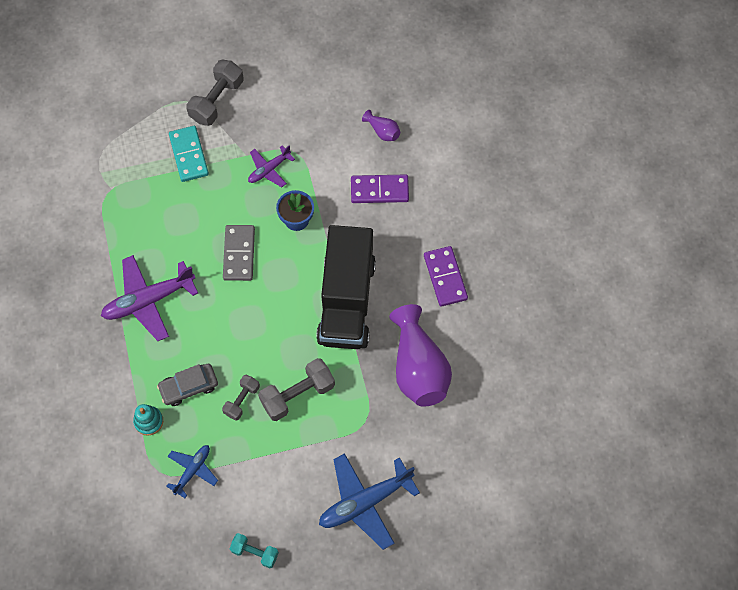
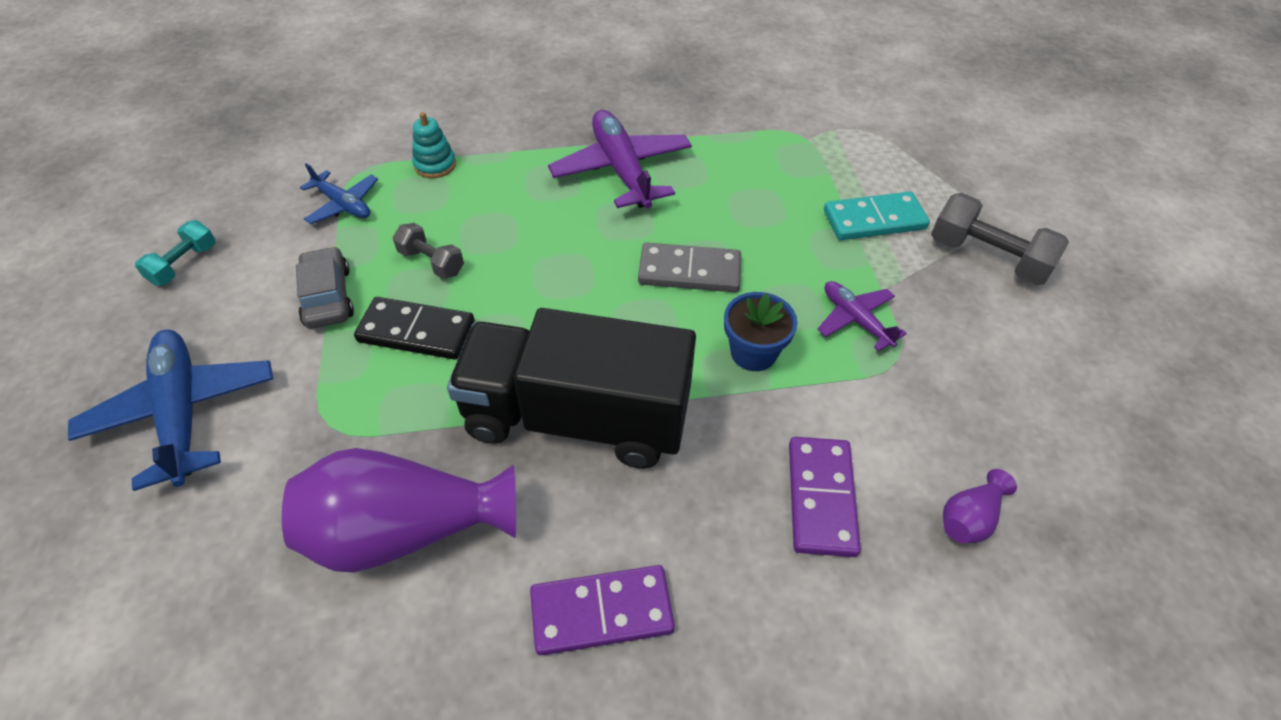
camera: 95 degrees right, 15 degrees down
grey car [157,364,218,406] -> grey car moved to [296,246,354,329]
grey dumbbell [258,358,335,421] -> black domino [354,297,475,360]

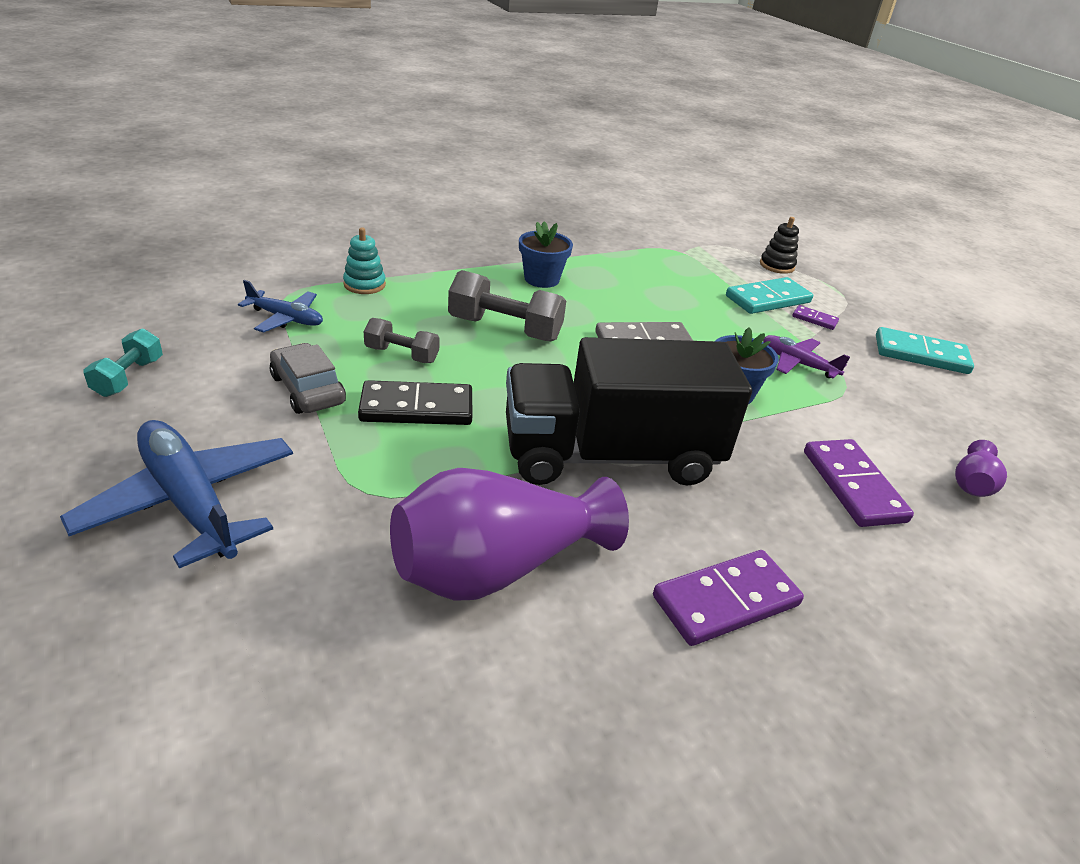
camera: 20 degrees left, 15 degrees down
purple plane [548,110,692,208] -> blue flower pot [519,221,573,288]
grey dumbbell [931,193,1069,285] -> grey dumbbell moved to [448,270,566,342]
none -> black stacking toy [760,217,799,274]
none -> purple domino [792,305,839,330]
none -> turquoise domino [876,327,974,374]

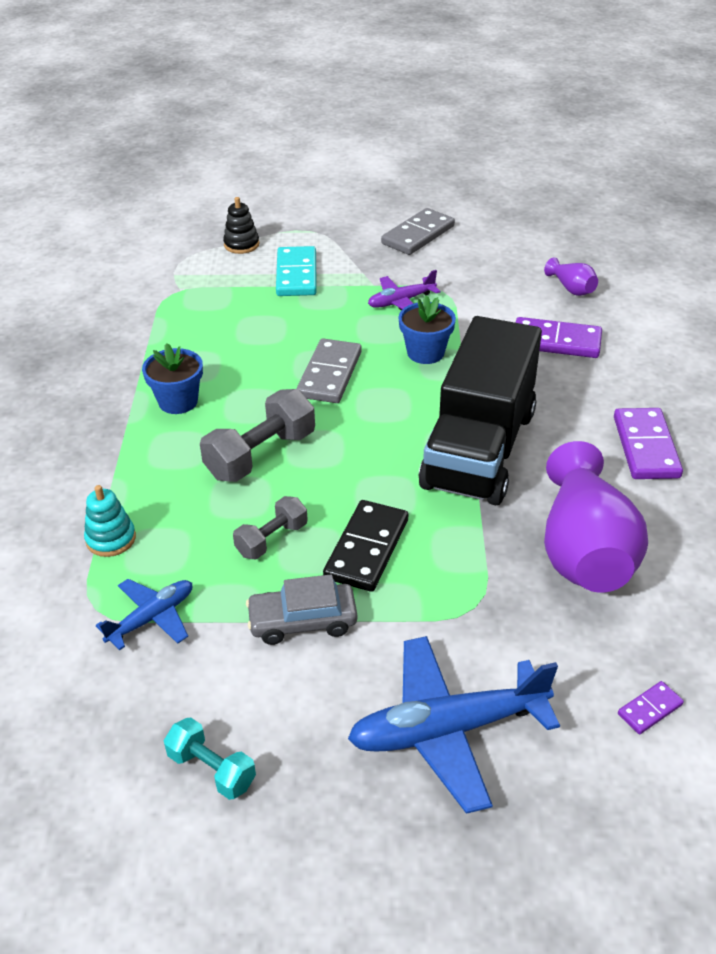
camera: 60 degrees left, 5 degrees up
purple domino [792,305,839,330] -> purple domino moved to [618,681,684,734]
turquoise domino [876,327,974,374] -> grey domino [381,208,455,255]

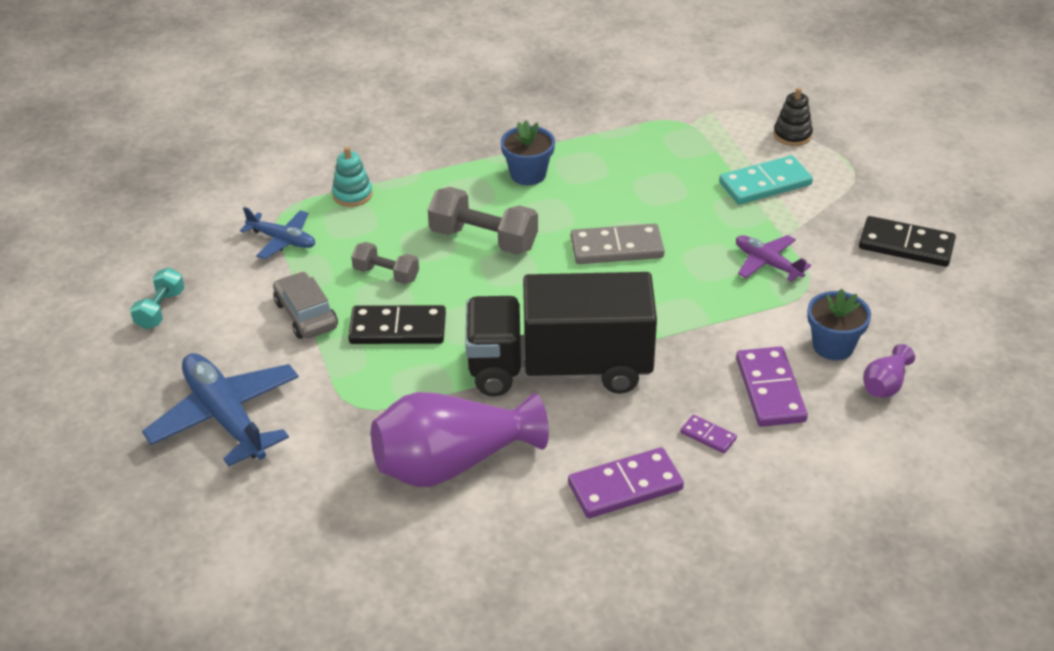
camera: 70 degrees right, 0 degrees up
grey domino [381,208,455,255] -> black domino [859,216,956,267]
blue flower pot [398,295,456,364] -> blue flower pot moved to [807,289,871,360]
purple domino [618,681,684,734] -> purple domino moved to [680,415,737,453]

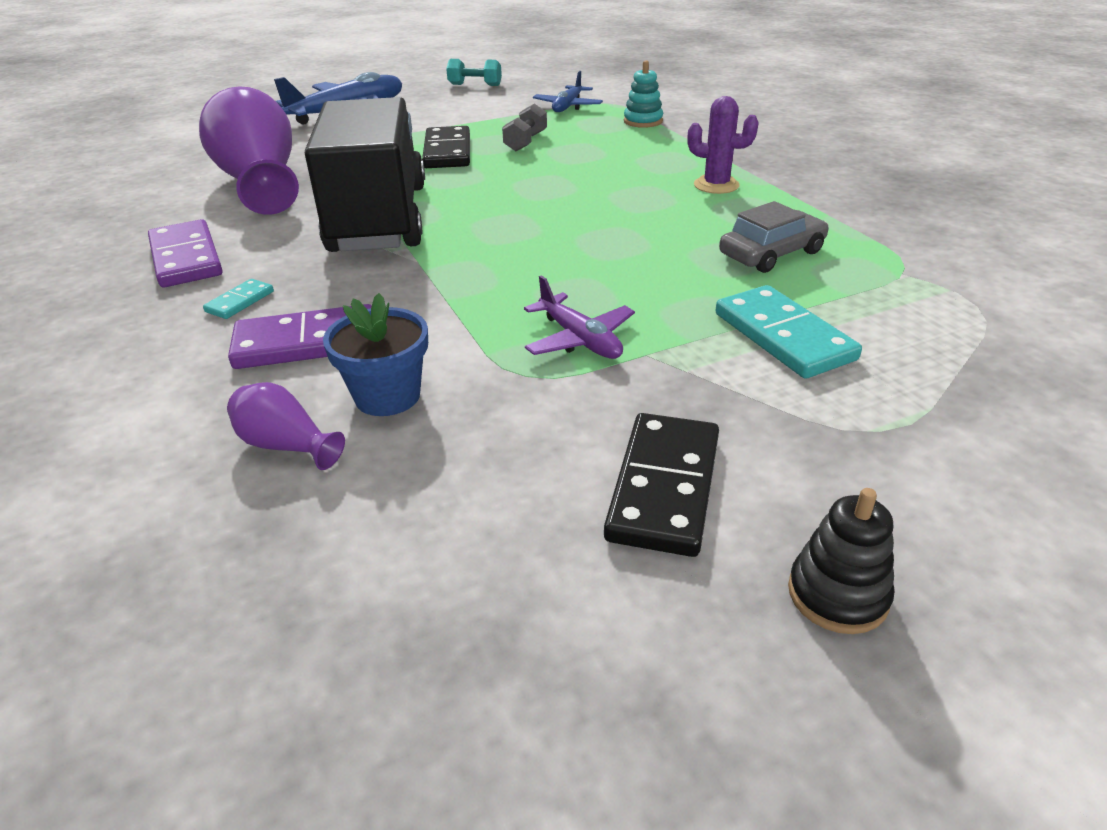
camera: 85 degrees right, 5 degrees down
grey car [273,272,338,339] -> grey car moved to [719,201,829,273]
grey dumbbell [428,187,538,255] -> none
blue flower pot [501,120,555,185] -> purple cactus [688,96,759,194]
grey domino [571,224,665,264] -> none
purple domino [680,415,737,453] -> turquoise domino [203,279,274,319]
purple plane [736,235,811,282] -> purple plane turned 105 degrees clockwise [524,275,635,359]
black stacking toy [774,87,813,146] -> black stacking toy moved to [788,488,894,634]

